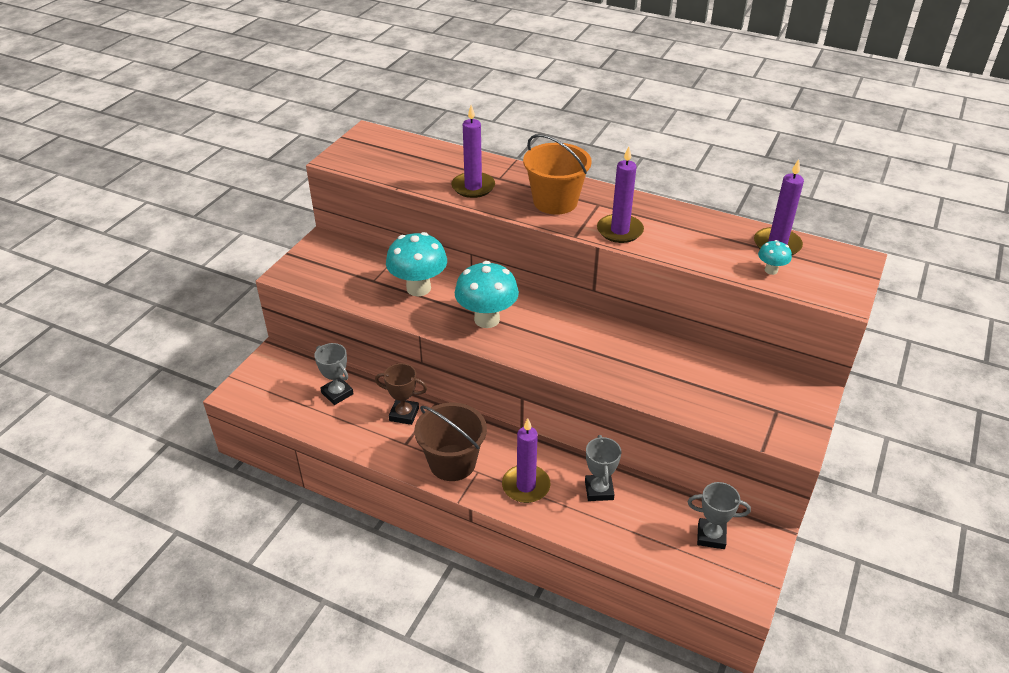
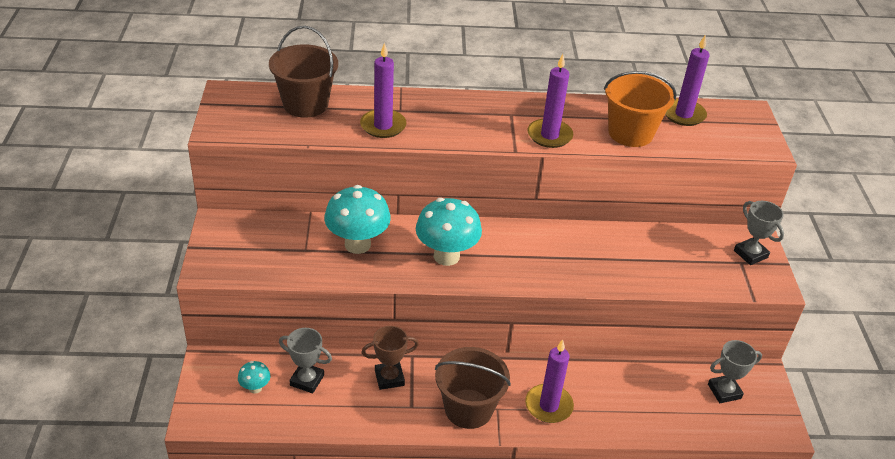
camera: 30 degrees left, 0 degrees up
orange bucket [523,134,592,215] -> orange bucket moved to [604,71,677,147]
grey trophy [585,435,621,501] -> grey trophy moved to [734,201,784,265]
turquoise mushroom [758,240,792,275] -> turquoise mushroom moved to [238,361,271,394]
none -> brown bucket [269,26,338,118]

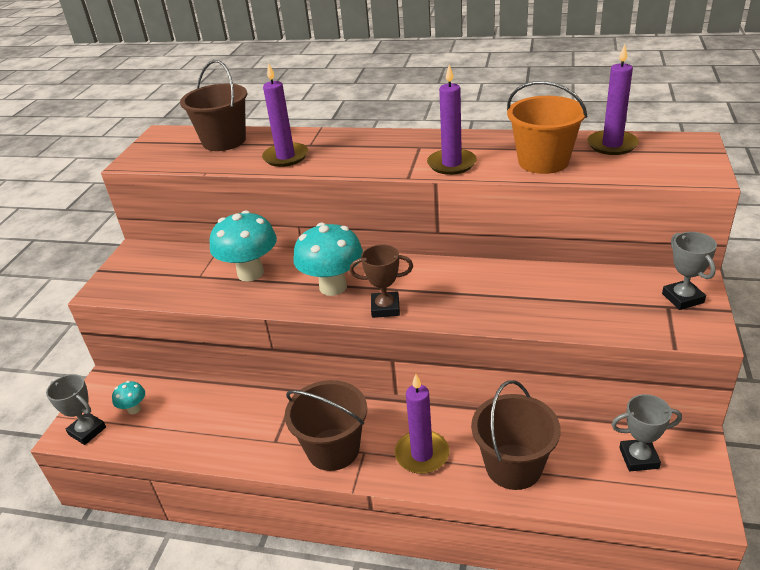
camera: 20 degrees right, 5 degrees down
grey trophy [279,328,332,393] -> grey trophy moved to [46,374,106,445]
brown trophy [362,326,419,390] -> brown trophy moved to [350,244,413,318]
none -> brown bucket [471,380,560,490]

